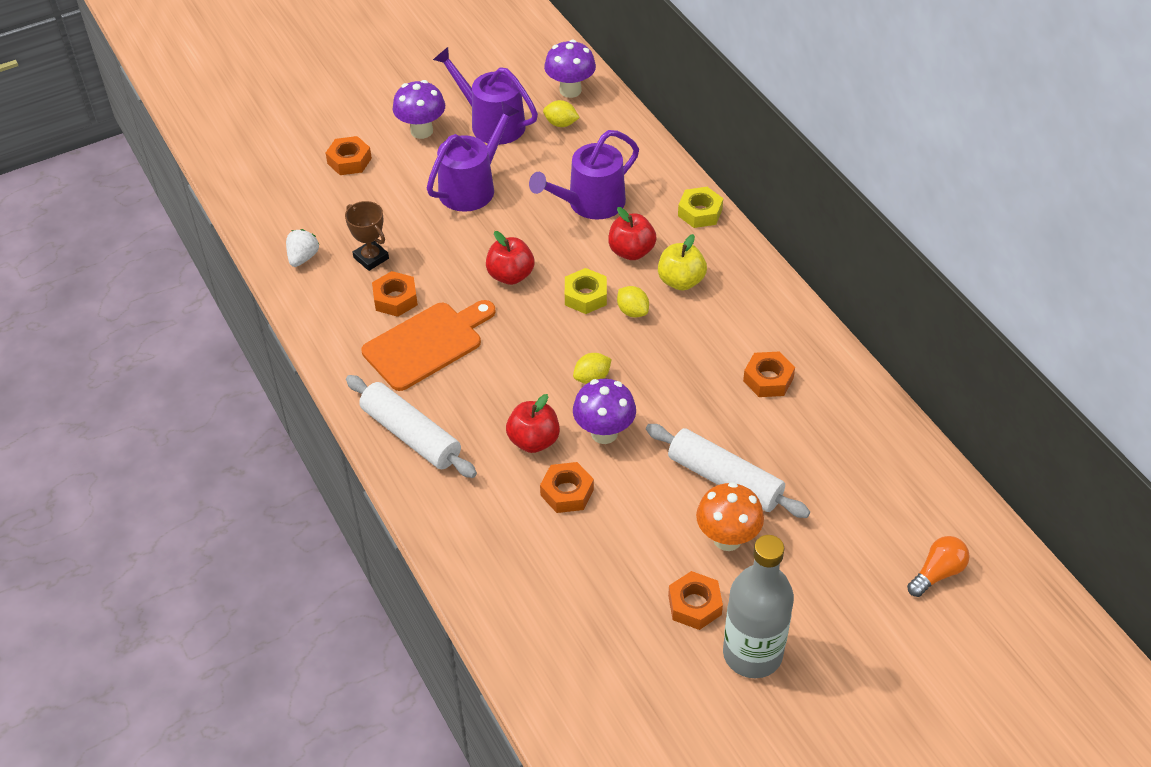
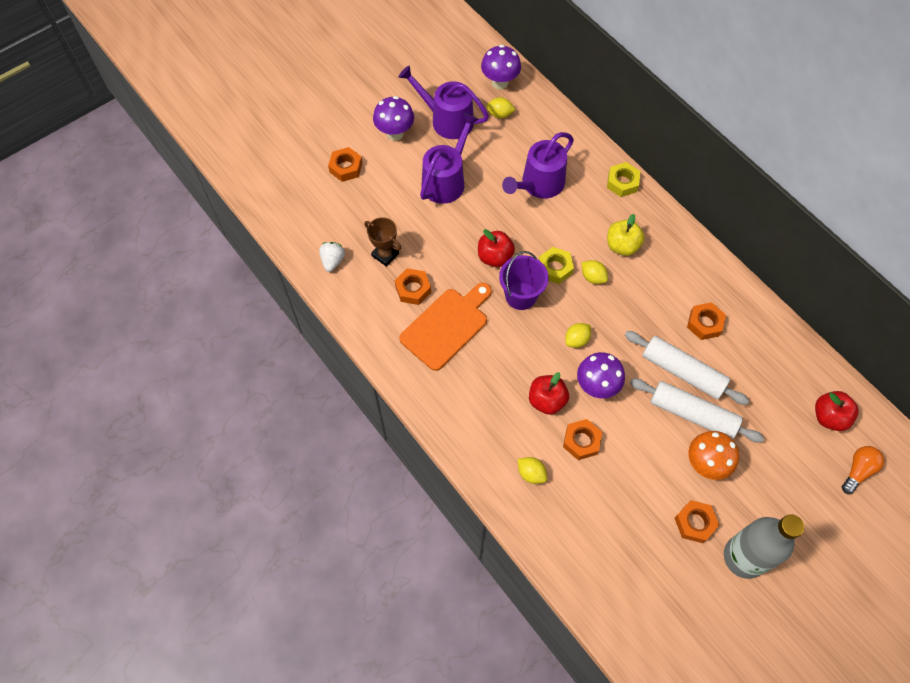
camera: 10 degrees left, 15 degrees up
white rolling pin [346,375,477,478] -> white rolling pin moved to [625,331,749,405]
red apple [608,207,656,260] -> red apple moved to [815,391,858,431]
none -> purple bucket [499,251,549,310]
none -> yellow lemon [518,457,547,484]

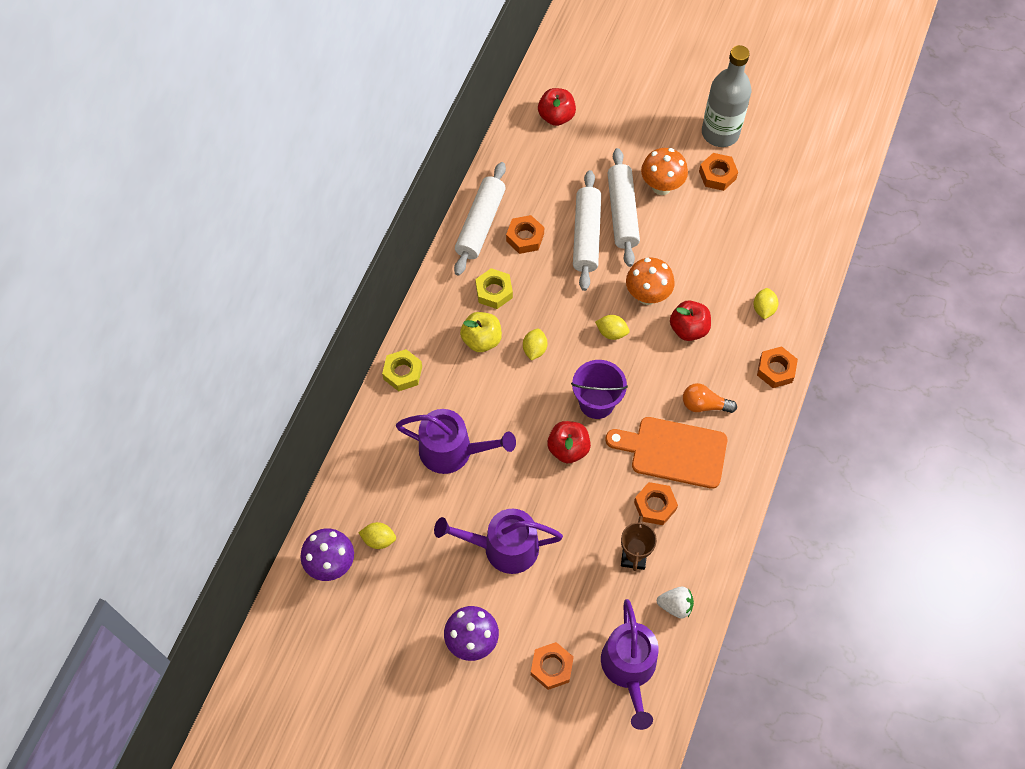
camera: 120 degrees left, 0 degrees up
white strawberry [319,242,345,272] -> white strawberry turned 150 degrees counterclockwise [657,587,694,619]
purple watering can [398,65,489,139] -> purple watering can moved to [601,599,659,730]
yellow lemon [486,97,516,118] -> yellow lemon turned 60 degrees counterclockwise [359,522,396,549]
yellow nut [539,247,574,284] -> yellow nut moved to [475,268,513,309]
orange nut [563,419,602,460] -> orange nut moved to [757,346,798,388]
purple mushroom [577,352,625,398] -> orange mushroom [626,258,675,305]
orange light bulb [842,446,884,494] -> orange light bulb moved to [683,383,737,413]
none -> white rolling pin [454,162,506,276]

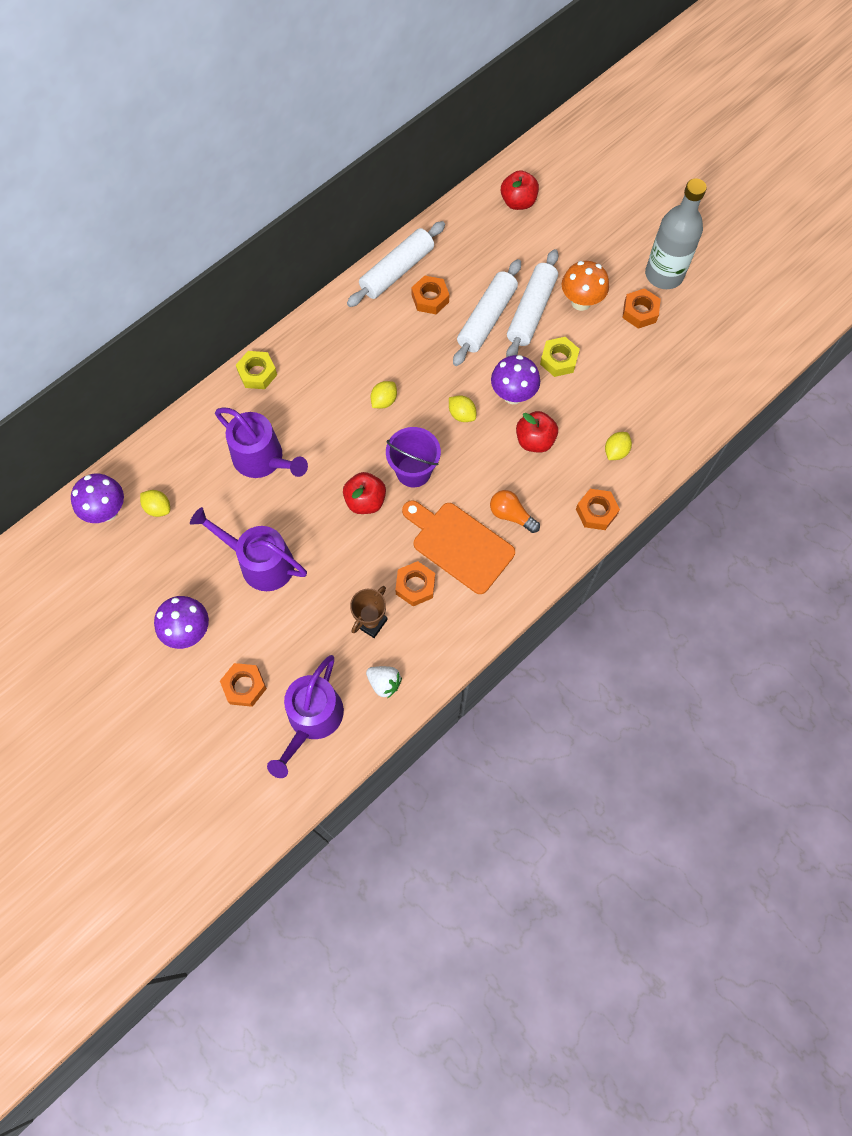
camera: 25 degrees right, 5 degrees up
yellow apple [460,312,502,352] -> none
yellow nut [475,268,513,309] -> yellow nut moved to [540,337,580,377]
orange mushroom [626,258,675,305] -> purple mushroom [491,355,540,404]

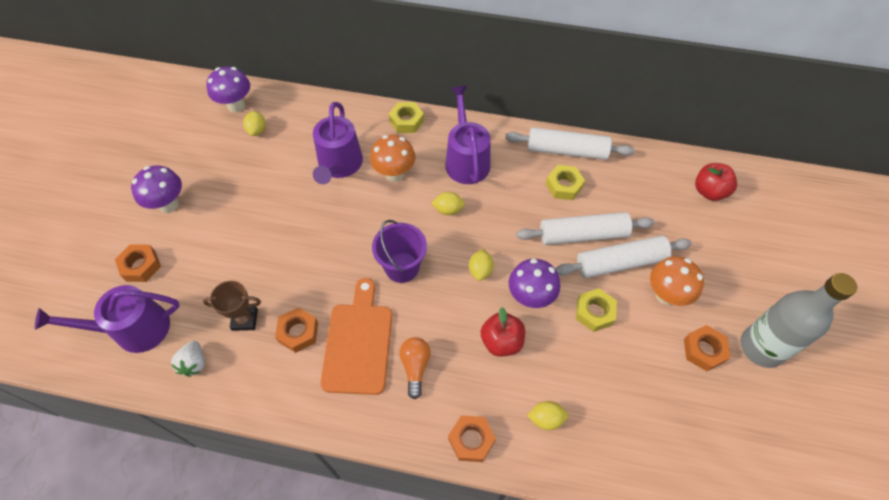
camera: 55 degrees right, 10 degrees down
purple watering can [190,507,307,591] -> purple watering can moved to [445,86,491,184]
red apple [343,472,386,514] -> none
orange nut [411,276,449,314] -> yellow nut [546,165,585,200]
none -> orange mushroom [370,135,415,182]

